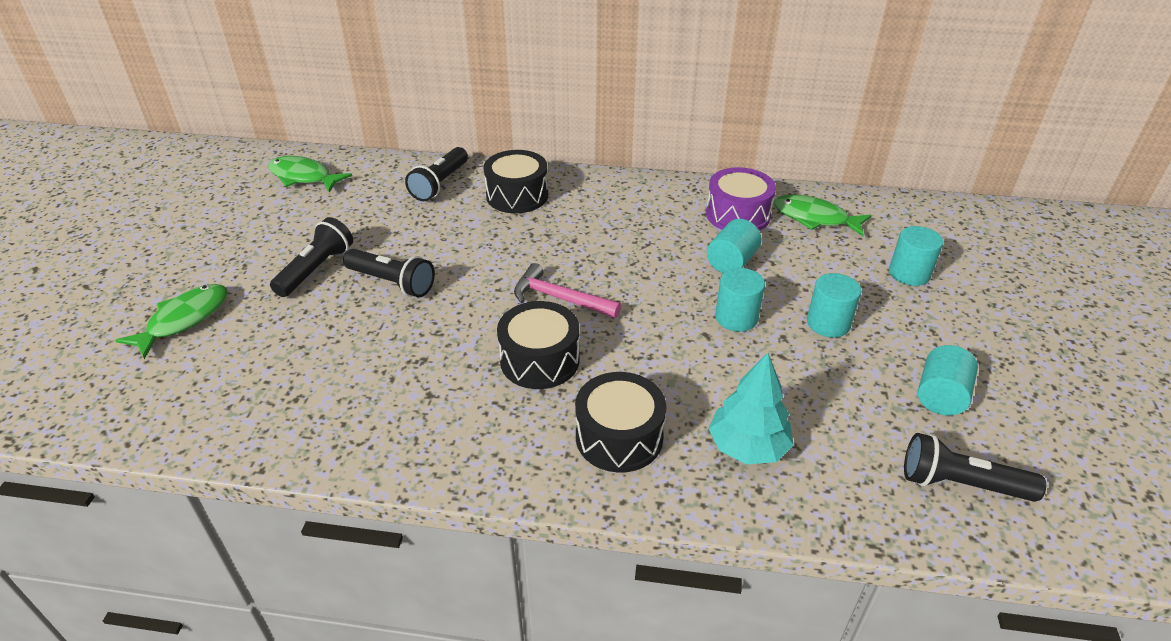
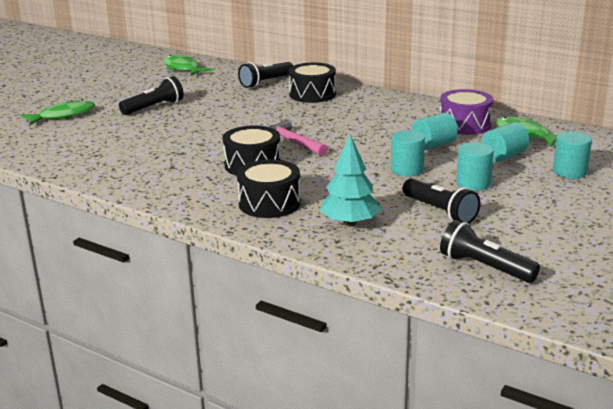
camera: 25 degrees right, 15 degrees down
black flashlight [343,249,435,297] -> black flashlight moved to [403,179,480,223]
turquoise cylinder [918,345,978,416] -> turquoise cylinder moved to [481,122,529,162]

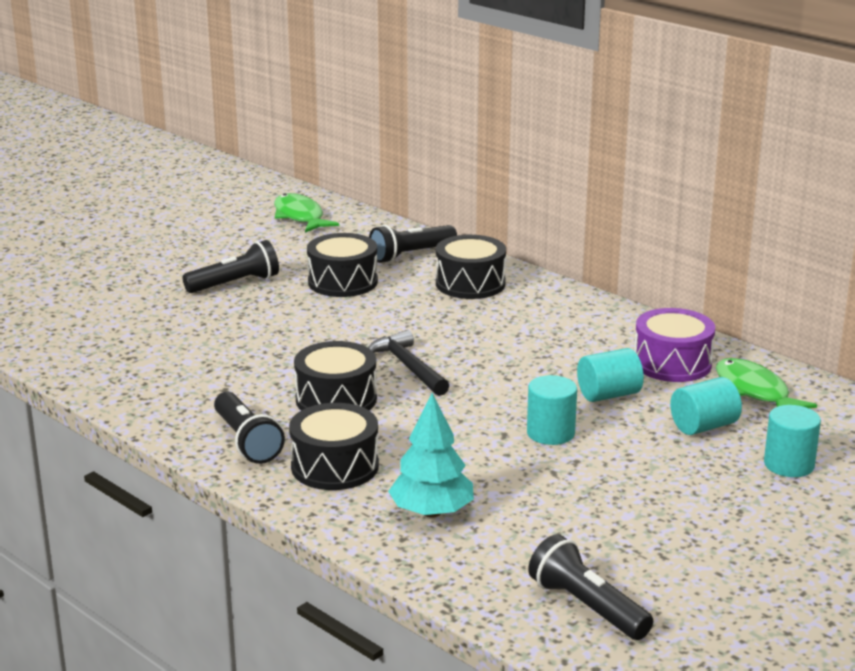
camera: 10 degrees right, 0 degrees up
green fish [21,99,95,125] -> none
pink hammer [269,120,328,156] -> black hammer [368,330,449,396]
black flashlight [403,179,480,223] -> black flashlight moved to [214,391,285,464]
turquoise cylinder [456,142,494,191] -> none
none -> black drum [307,233,378,297]

